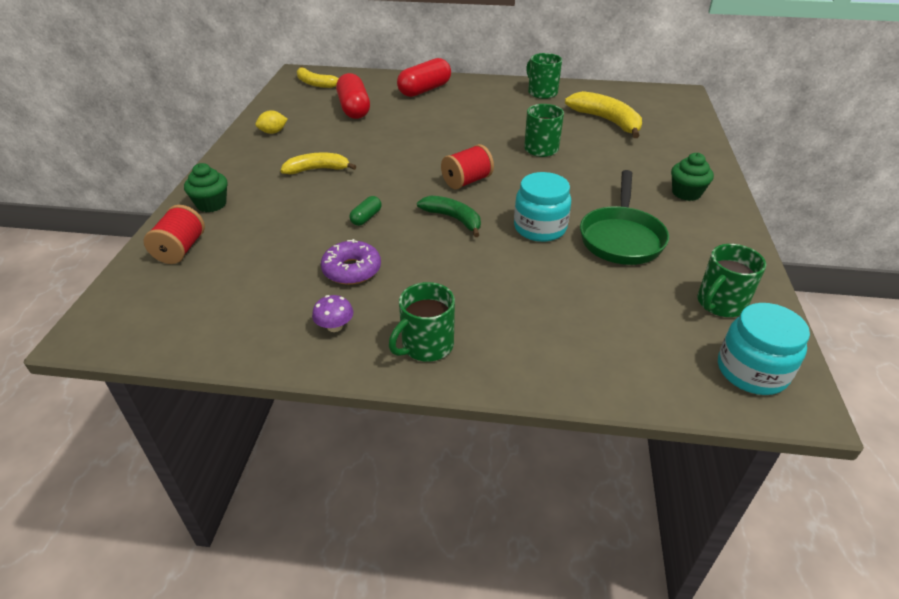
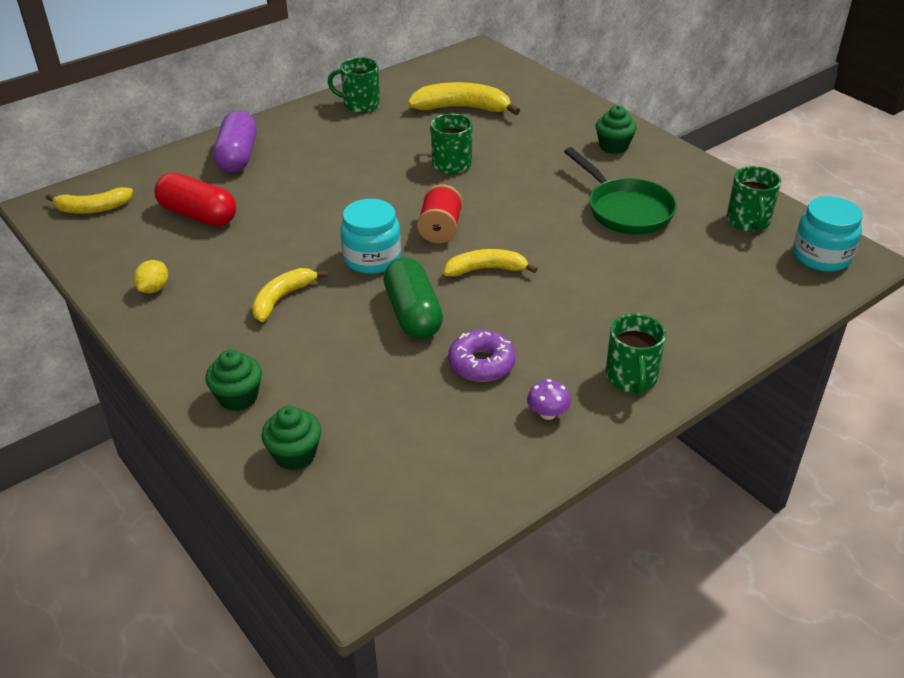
camera: 45 degrees left, 0 degrees up
red spool [144,205,205,264] -> green cupcake [261,406,321,470]
green capsule [349,196,382,226] -> green capsule [383,257,443,339], size x2.08
red capsule [397,58,451,97] -> purple capsule [213,111,257,173]
green banana [417,196,481,237] -> yellow banana [444,249,538,277]
turquoise jar [514,172,571,242] -> turquoise jar moved to [340,199,401,274]

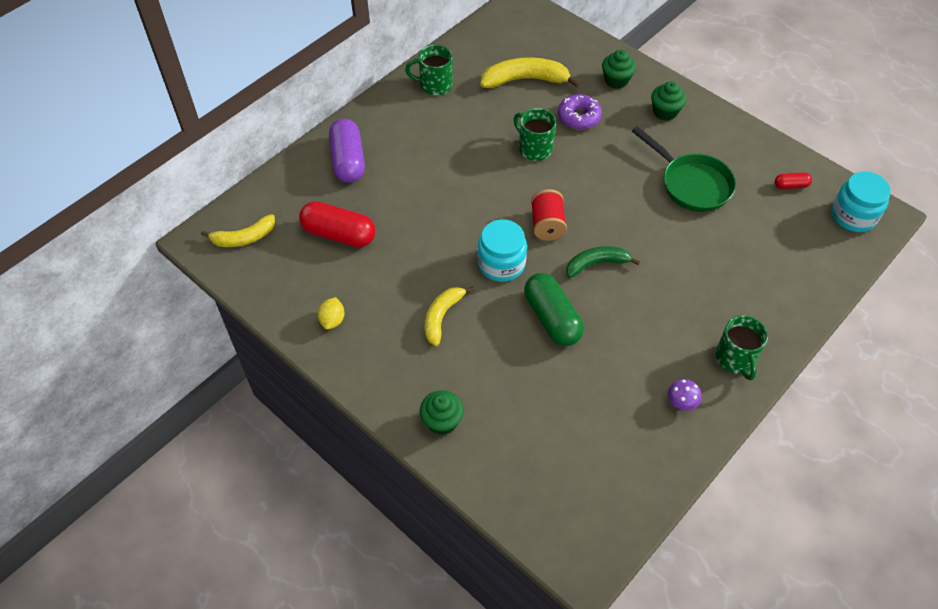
camera: 10 degrees left, 15 degrees up
green cupcake [261,406,321,470] -> green cupcake moved to [602,50,636,89]
yellow banana [444,249,538,277] -> green banana [566,246,640,278]
purple donut [448,330,516,382] -> purple donut moved to [558,94,602,130]
green mug [727,166,781,232] -> red capsule [775,172,812,189]

